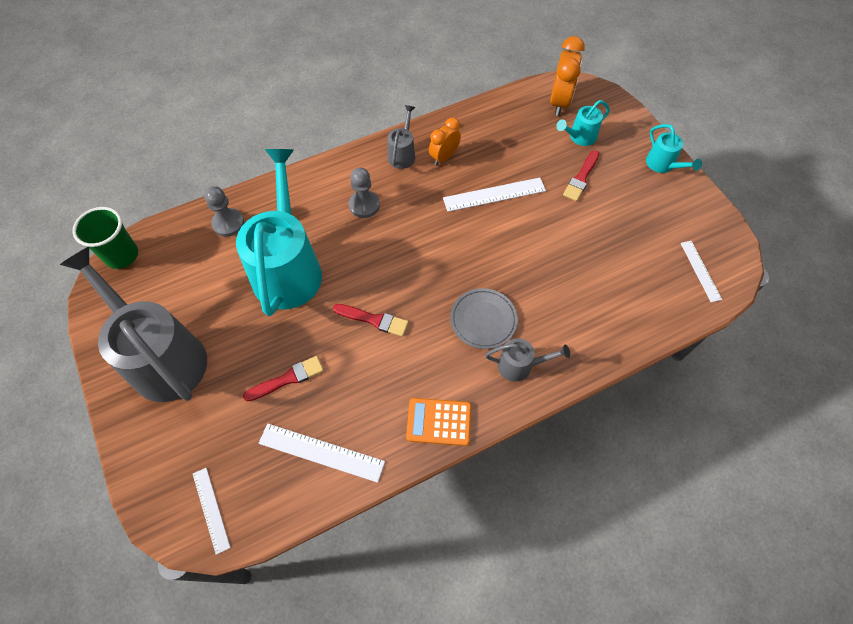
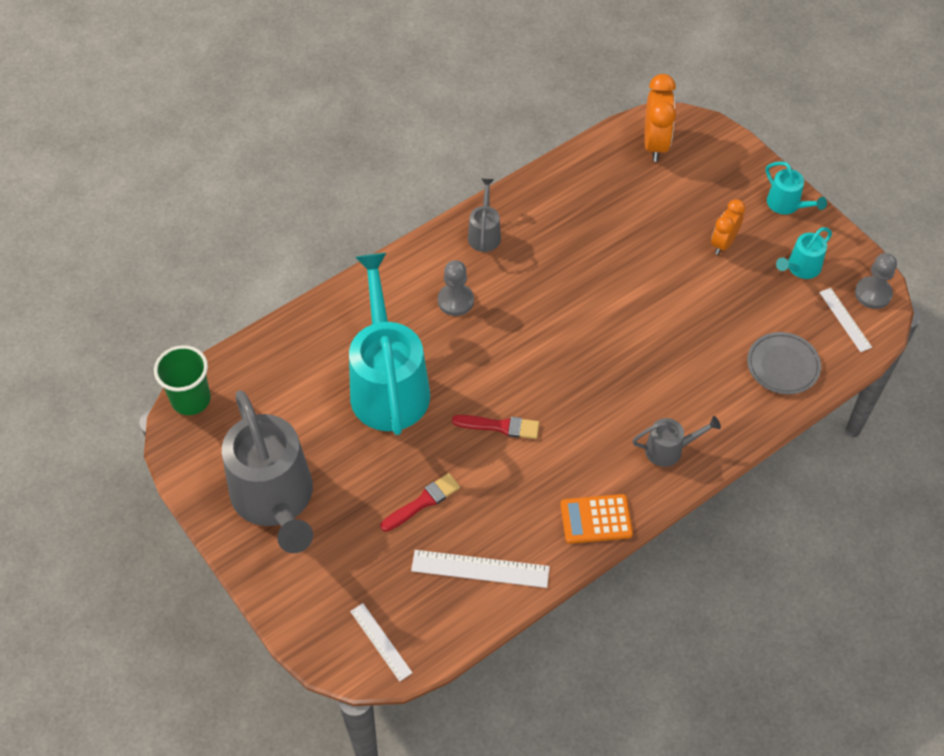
camera: 10 degrees left, 5 degrees down
grey watering can [60,247,207,402] -> grey watering can turned 150 degrees counterclockwise [222,390,313,553]
grey pawn [204,186,244,237] -> grey pawn moved to [855,253,897,309]
orange clock [429,117,461,165] -> orange clock moved to [711,199,745,255]
white ruler [443,178,546,212] -> none
grey plate [450,288,518,349] -> grey plate moved to [747,332,821,394]
turquoise watering can [556,100,610,146] -> turquoise watering can moved to [776,227,832,279]
red brush [563,150,599,201] -> none

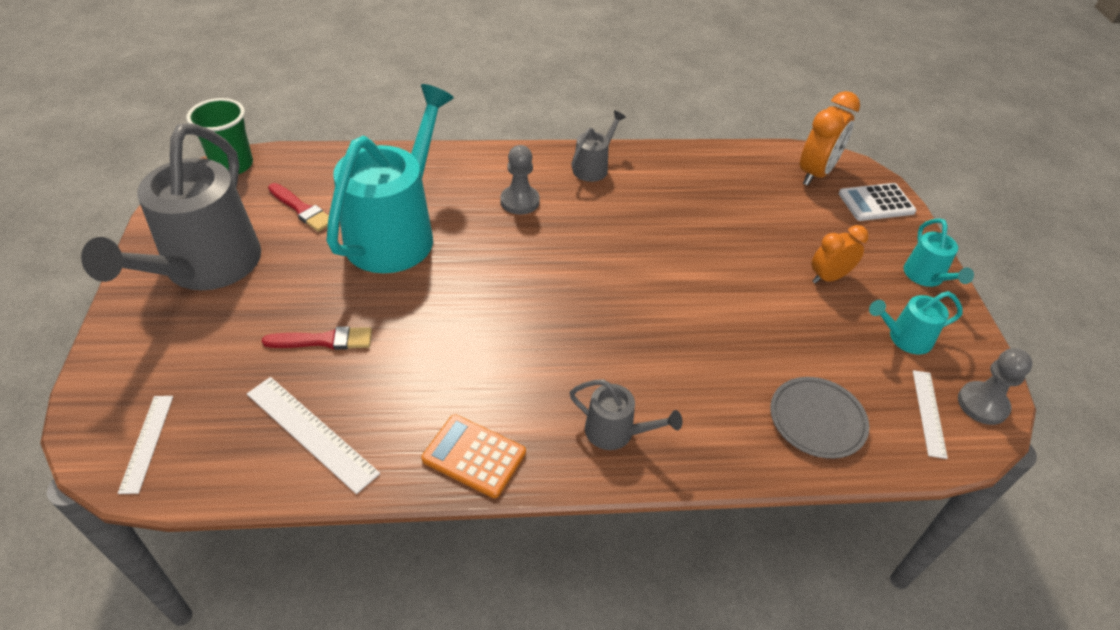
camera: 30 degrees right, 10 degrees down
red brush [452,415,539,439] -> red brush moved to [268,183,329,232]
none -> white calculator [839,183,916,221]

